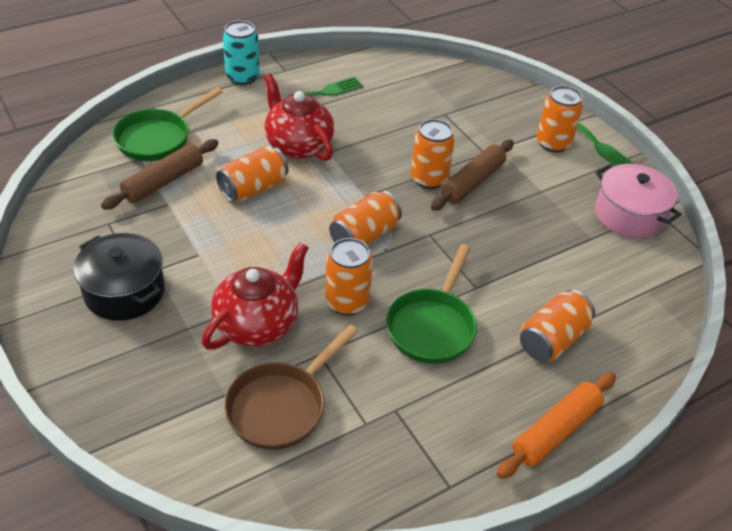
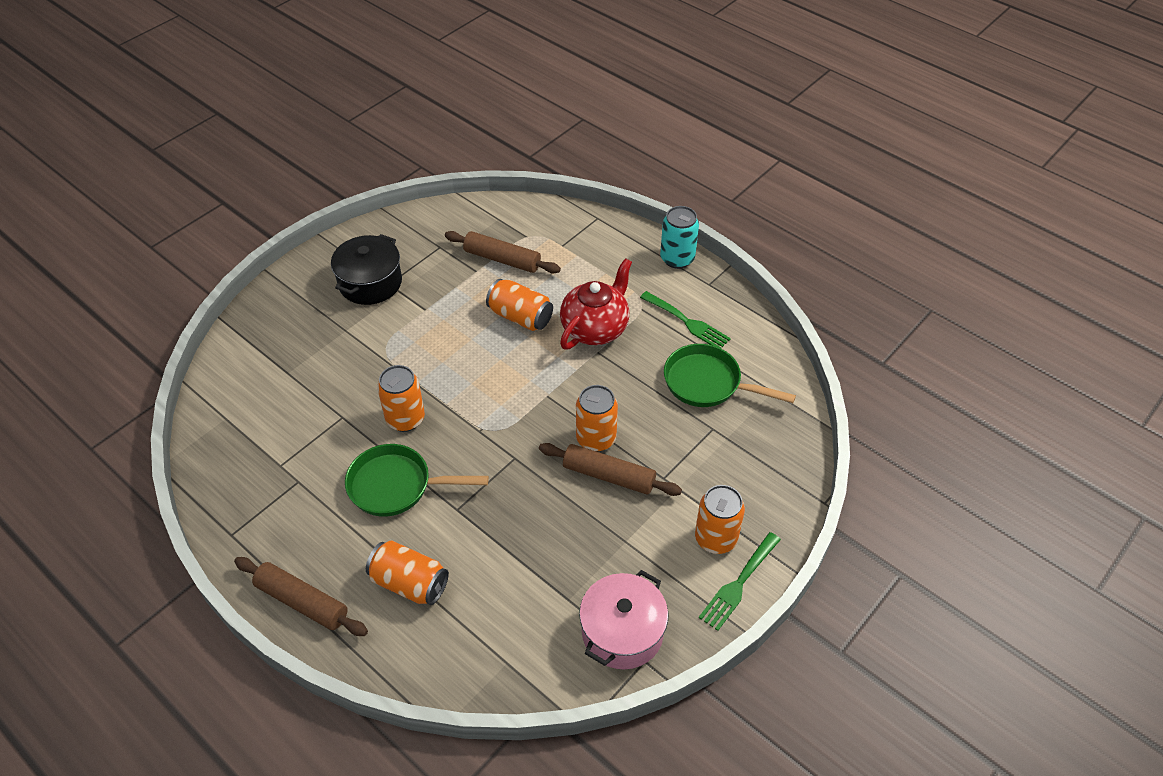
camera: 75 degrees right, 5 degrees up
green pan [112,87,223,161] -> green pan moved to [664,344,796,407]
red teapot [202,242,309,350] -> none
brown pan [224,325,359,450] -> none
orange can [329,190,402,245] -> none
orange rolling pin [497,372,616,479] -> brown rolling pin [234,557,368,636]

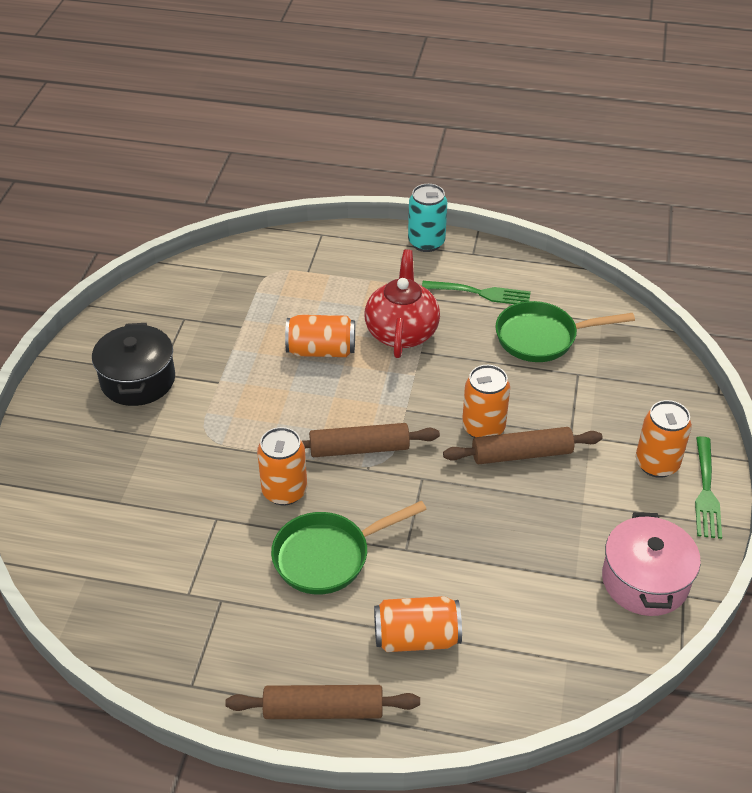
camera: 30 degrees left, 5 degrees down
brown rolling pin [445,231,561,274] -> brown rolling pin moved to [301,423,440,457]

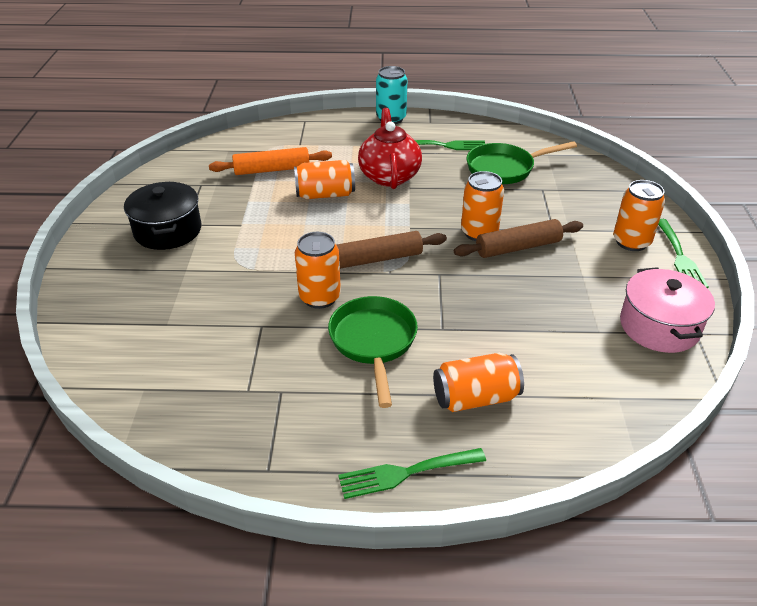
camera: 10 degrees left, 5 degrees down
brown rolling pin [225,685,420,719] -> green fork [338,448,486,499]
green pan [271,501,427,595] -> green pan turned 120 degrees clockwise [328,296,418,408]
none -> orange rolling pin [209,147,332,175]

